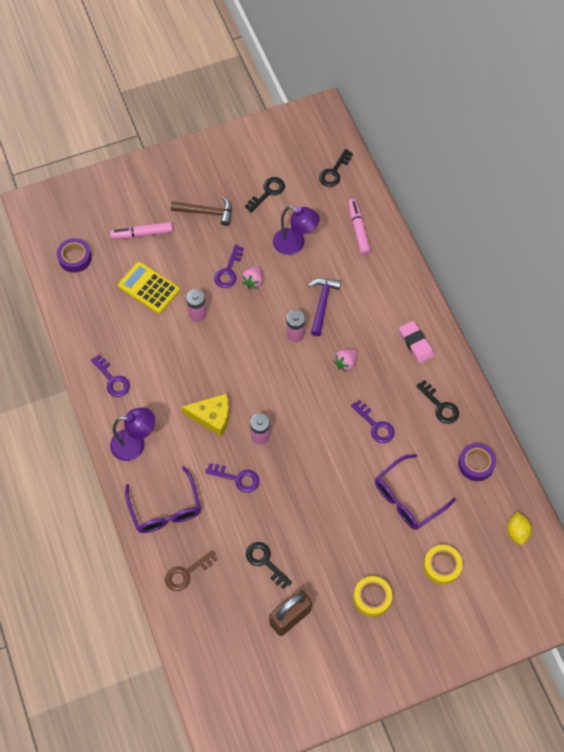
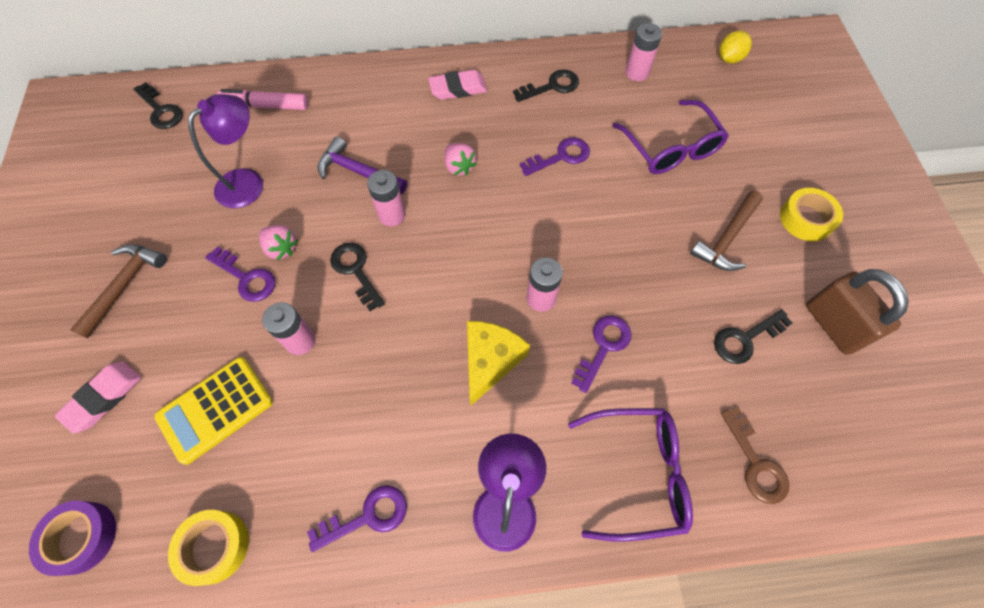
camera: 75 degrees left, 0 degrees up
pink marker [110,222,173,240] -> pink eraser [55,362,142,433]
black key [245,177,285,213] -> black key moved to [330,243,385,311]
yellow tape [423,545,463,585] -> yellow tape moved to [168,510,249,586]
purple tape [458,443,496,481] -> pink battery [626,23,662,81]
yellow lemon [507,512,532,545] -> yellow lemon turned 60 degrees counterclockwise [719,31,752,64]
none -> brown hammer [690,191,763,271]

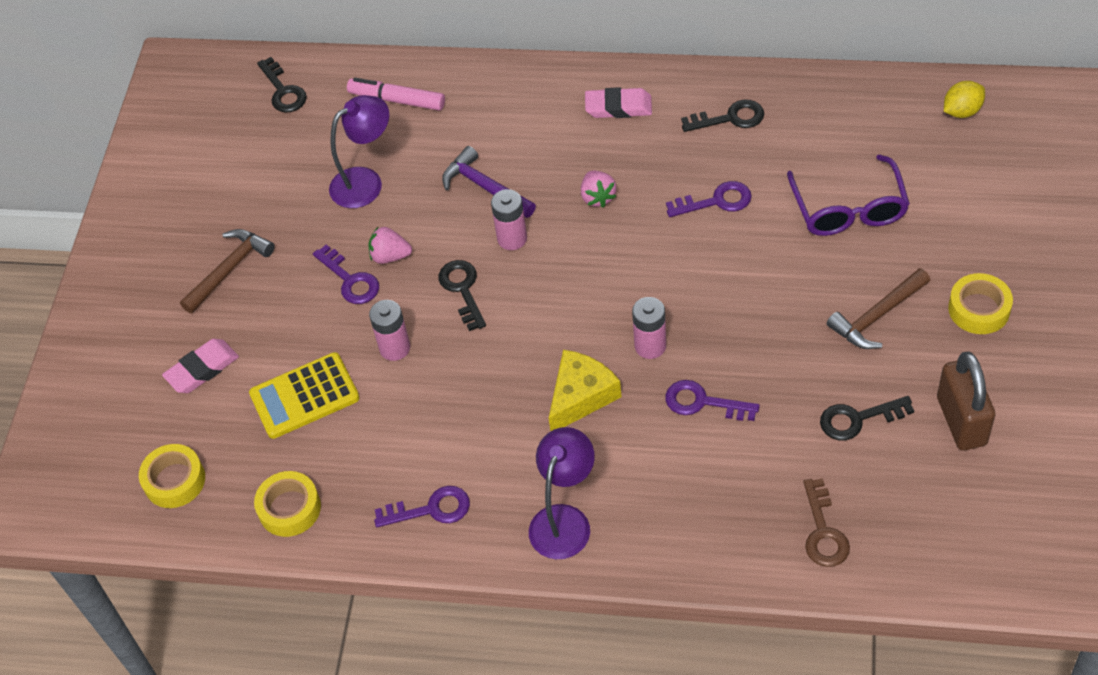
camera: 20 degrees right, 10 degrees down
purple tape [29,501,116,576] -> yellow tape [139,444,205,508]
pink strawberry [259,225,298,260] -> pink strawberry turned 135 degrees clockwise [368,227,412,264]
purple glasses [568,408,693,542] -> none
purple key [571,316,632,393] -> purple key turned 120 degrees counterclockwise [665,380,760,421]
pink battery [626,23,662,81] -> none

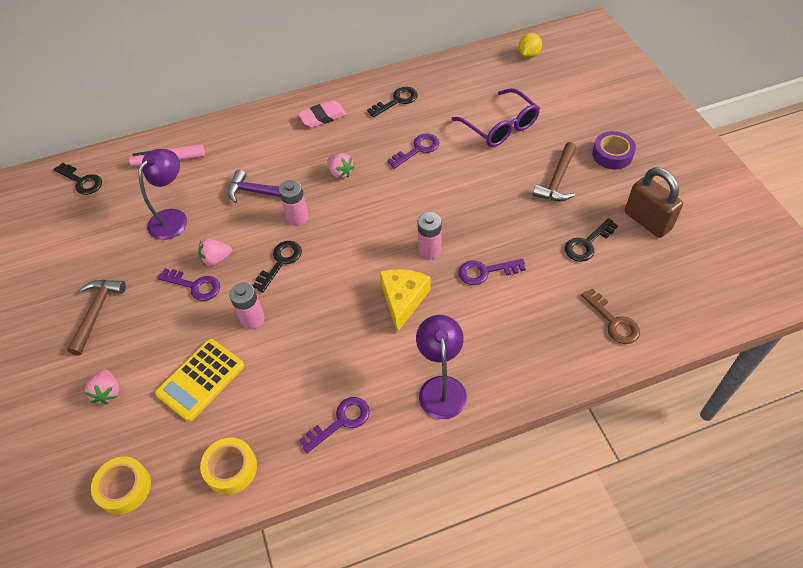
camera: 30 degrees left, 0 degrees up
pink eraser [162,339,239,393] -> pink strawberry [85,370,119,404]
black key [438,260,486,331] -> black key turned 75 degrees clockwise [253,241,302,293]
yellow tape [948,273,1013,334] -> purple tape [592,131,636,170]

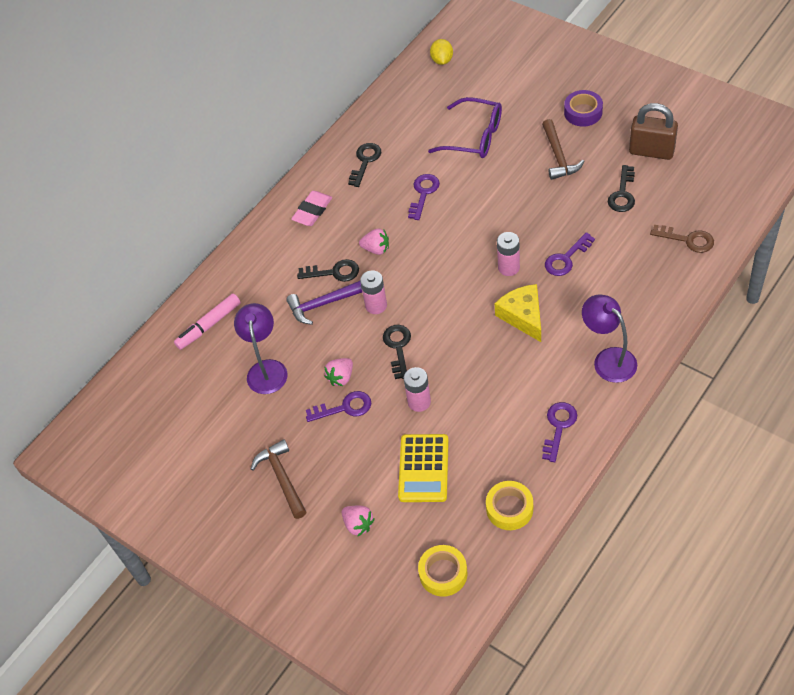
camera: 30 degrees left, 0 degrees up
black key [53,163,102,195] -> black key moved to [297,259,359,282]

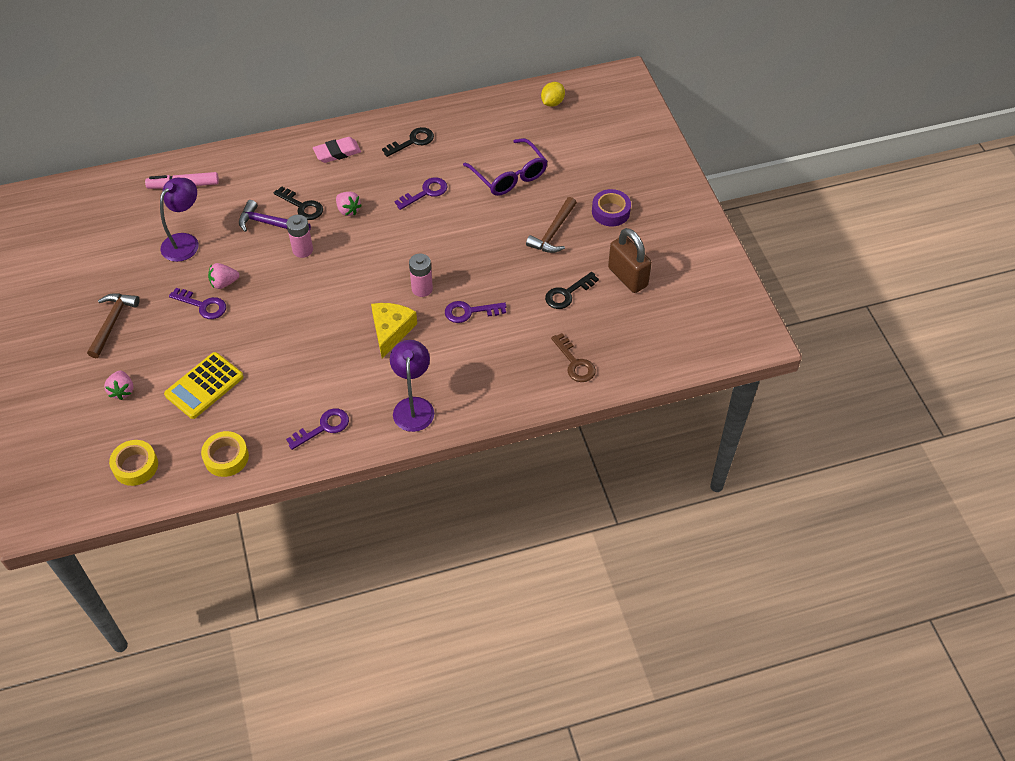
camera: 30 degrees right, 0 degrees up
black key [383,325,411,379] -> none
pink battery [404,367,431,412] -> none

